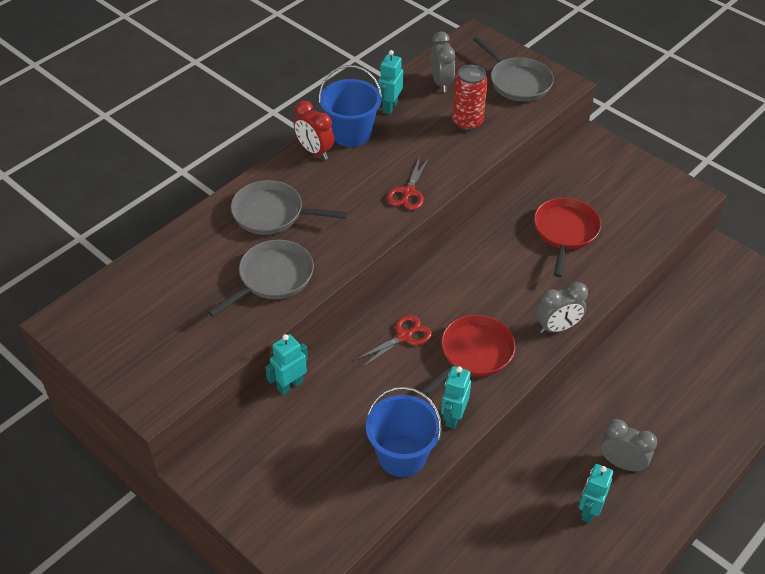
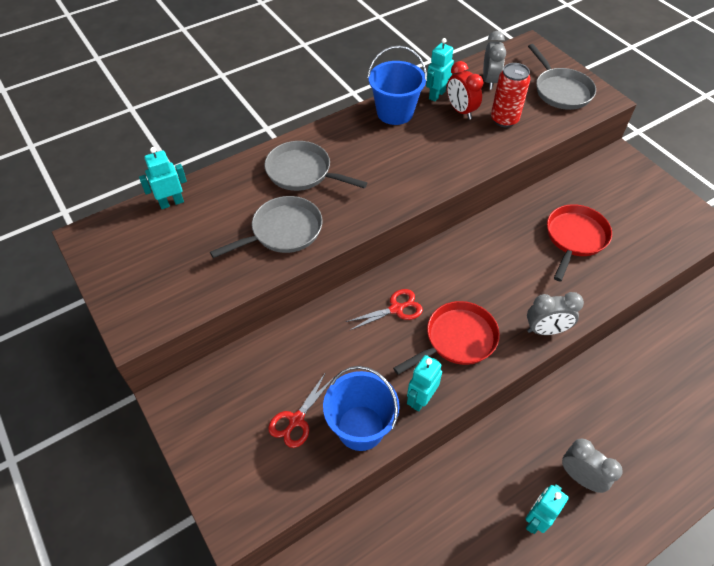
camera: 15 degrees right, 5 degrees up
turquoise robot [265,334,308,395] -> turquoise robot moved to [139,147,187,209]
red clock [294,101,334,160] -> red clock moved to [447,61,483,120]
red scissors [387,157,429,210] -> red scissors moved to [268,372,334,448]

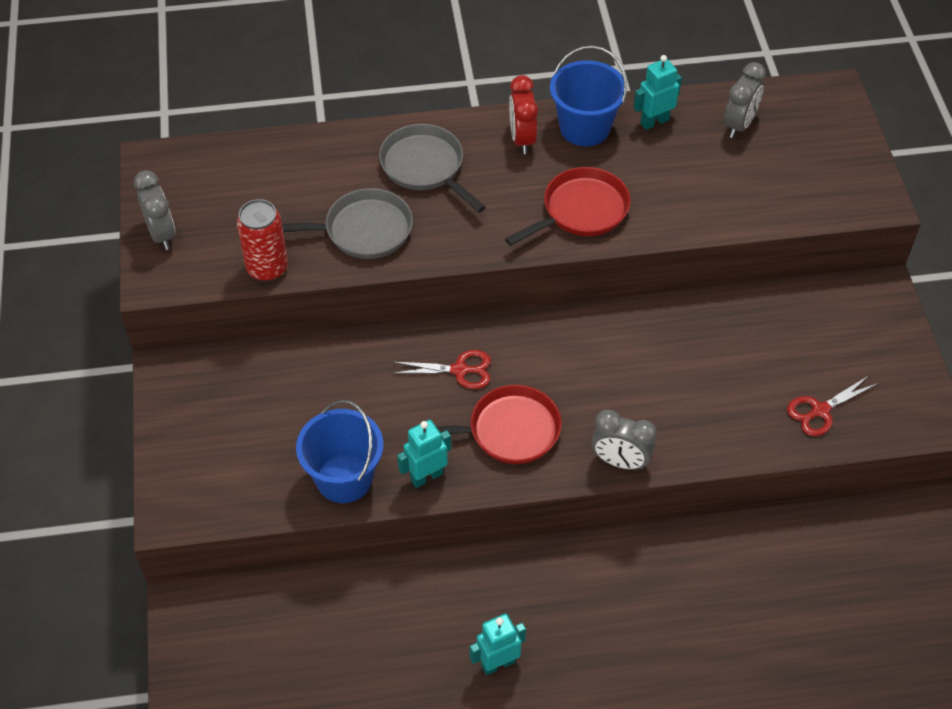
camera: 25 degrees right, 0 degrees up
turquoise robot [139,147,187,209] -> none
red scissors [268,372,334,448] -> red scissors moved to [787,376,877,436]
red clock [447,61,483,120] -> red clock moved to [509,75,538,154]
red can [491,63,530,127] -> red can moved to [237,199,288,282]
grey pan [528,44,596,110] -> none
red pan [547,204,612,282] -> red pan moved to [505,167,631,246]
grey clock [562,439,623,493] -> grey clock moved to [134,170,176,250]

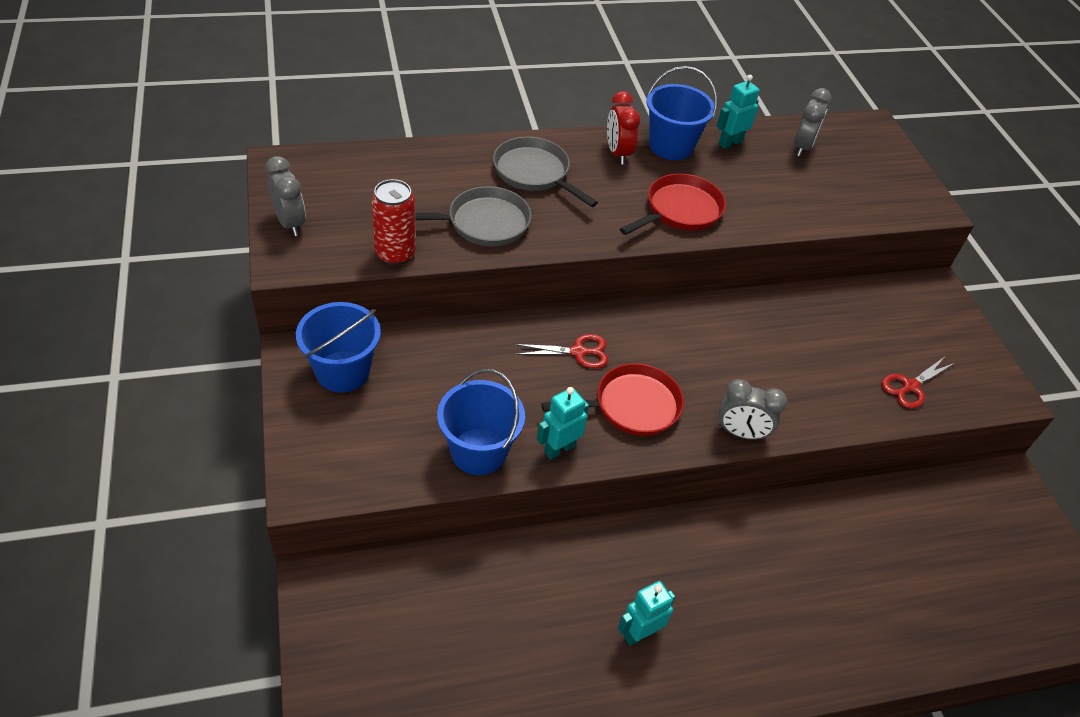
camera: 10 degrees left, 5 degrees down
none -> blue bucket [296,302,381,393]

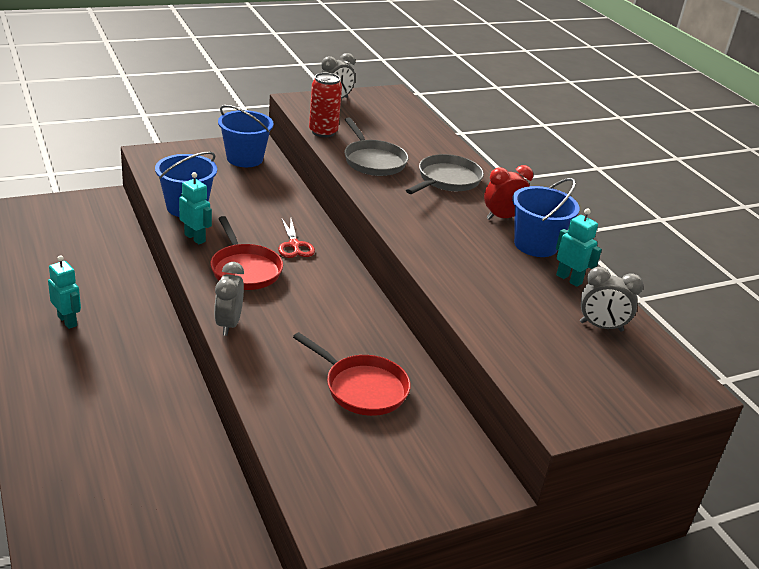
camera: 80 degrees right, 15 degrees down
red pan [620,174,726,235] -> red pan moved to [293,332,411,416]
red scissors [882,357,955,409] -> none

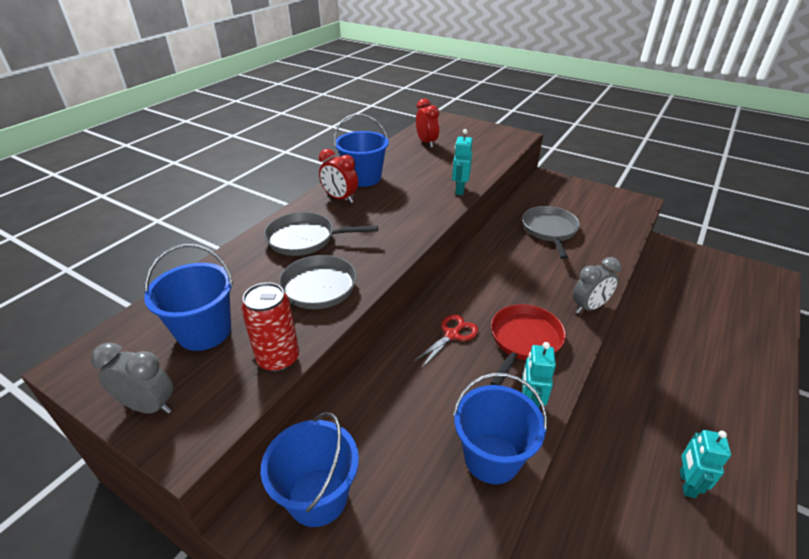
camera: 120 degrees left, 5 degrees up
red pan [293,332,411,416] -> grey pan [522,206,580,259]
turquoise robot [556,208,602,287] -> turquoise robot moved to [452,129,473,195]
grey clock [580,267,644,332] -> red clock [416,99,439,148]
none -> blue bucket [144,244,233,351]

